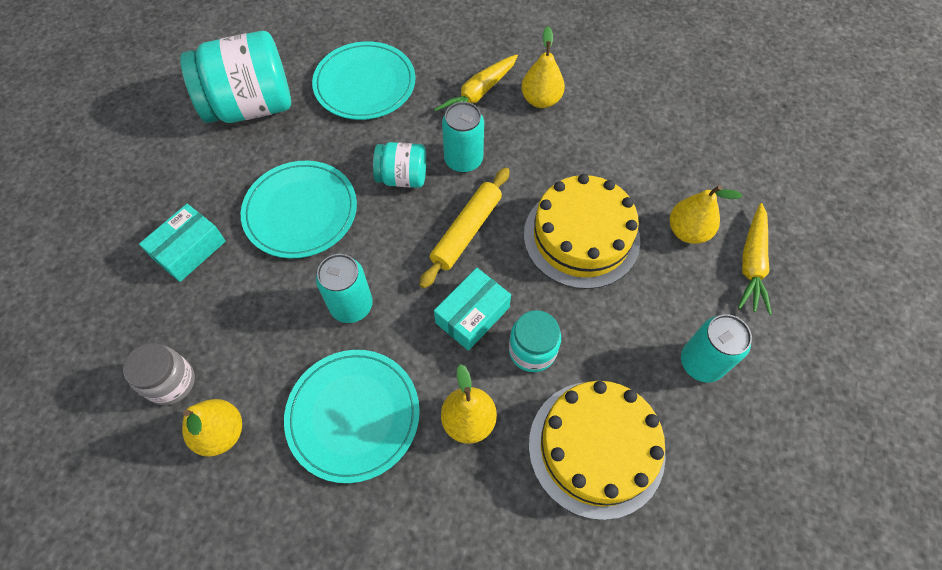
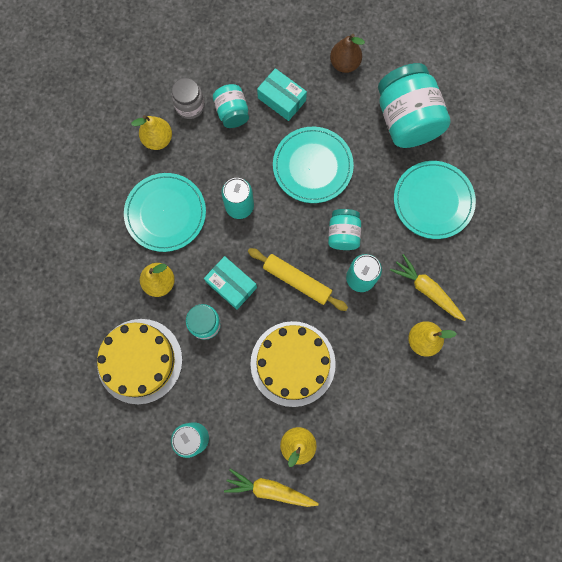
camera: 90 degrees right, 15 degrees up
none -> turquoise jar [213,84,249,128]
none -> brown pear [330,34,365,73]

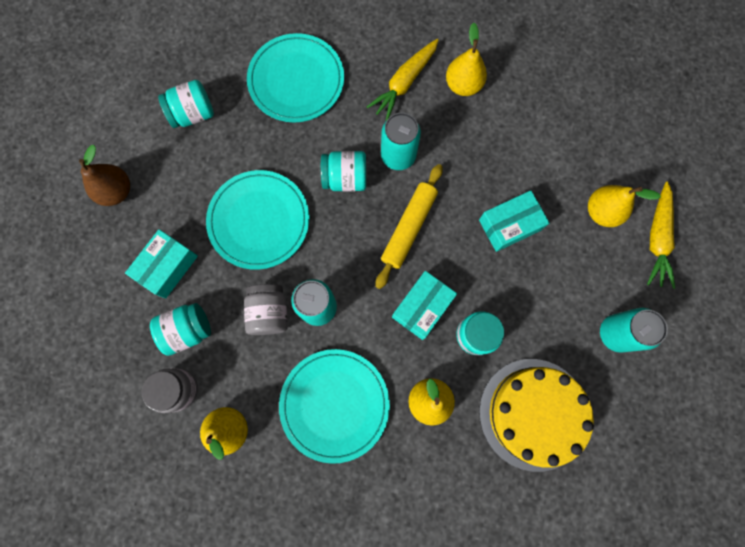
camera: 95 degrees left, 0 degrees up
yellow cake [250,321,336,407] -> turquoise box [479,190,549,252]
turquoise jar [378,63,450,148] -> turquoise jar [158,80,214,128], size x0.53
none -> grey jar [244,284,288,335]

